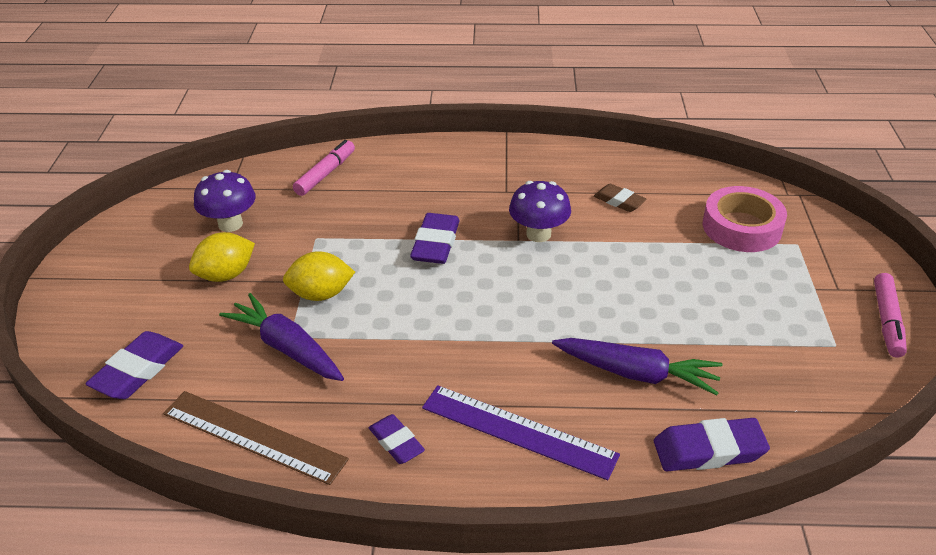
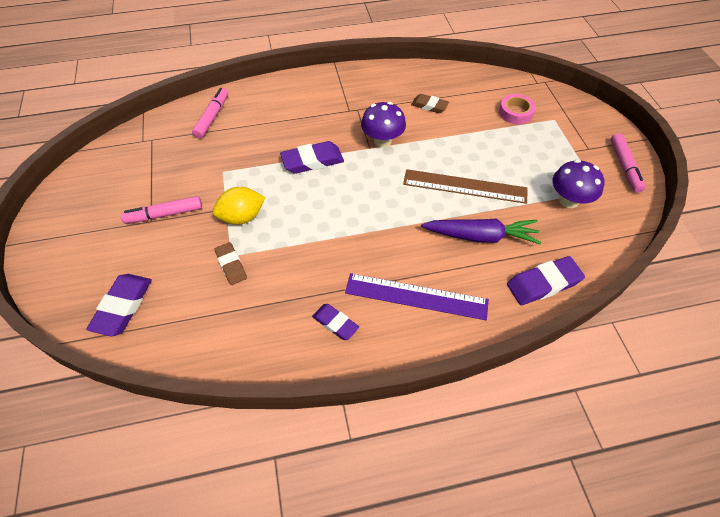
camera: 15 degrees left, 15 degrees up
brown ruler [163,391,349,485] -> brown ruler moved to [403,169,528,204]
yellow lemon [189,232,255,282] -> pink marker [121,196,202,224]
purple mushroom [194,170,256,232] -> purple mushroom moved to [553,159,605,208]
purple carrot [219,293,344,381] -> brown eraser [214,242,247,285]
purple eraser [410,213,460,264] -> purple eraser turned 75 degrees clockwise [280,141,344,174]
pink tape [703,186,787,252] -> pink tape [499,94,536,125], size x0.63

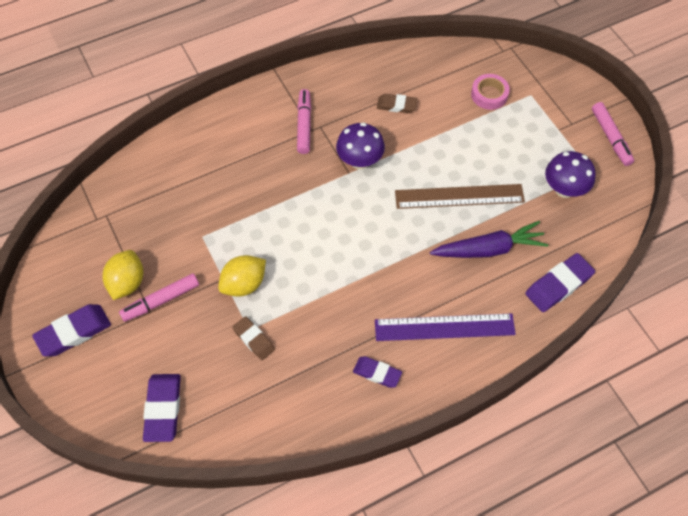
camera: 15 degrees left, 5 degrees up
pink marker [192,88,228,139] -> pink marker moved to [297,89,311,154]
purple eraser [280,141,344,174] -> purple eraser moved to [32,304,111,357]
none -> yellow lemon [103,250,143,300]

